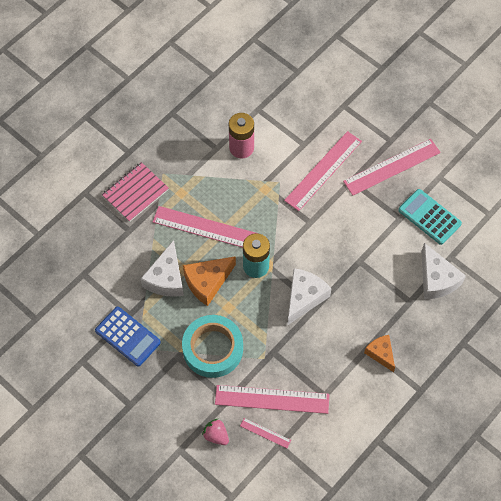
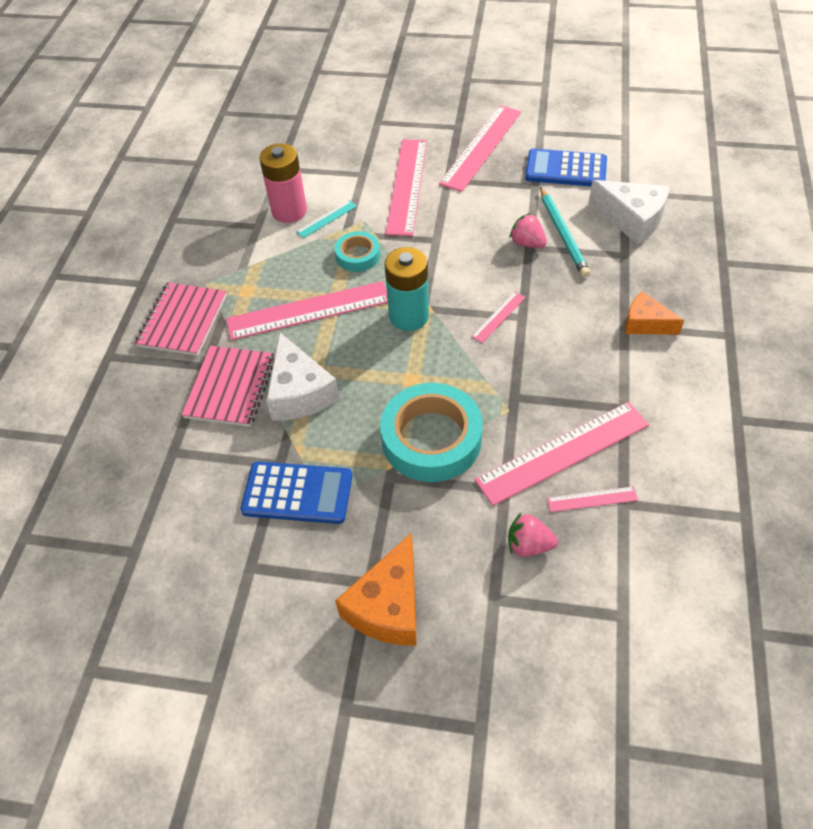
camera: 30 degrees left, 10 degrees down
orange cheese [183,256,236,306] -> orange cheese moved to [335,533,417,646]
white cheese [287,268,332,325] -> pink ruler [471,291,526,343]
turquoise calculator [398,189,462,245] -> blue calculator [525,148,607,186]
none -> pink notebook [181,346,275,427]
none -> turquoise ruler [296,200,357,238]
none -> turquoise tape [334,231,380,272]
none -> pink strawberry [509,213,547,248]
none -> turquoise pencil [540,187,590,277]

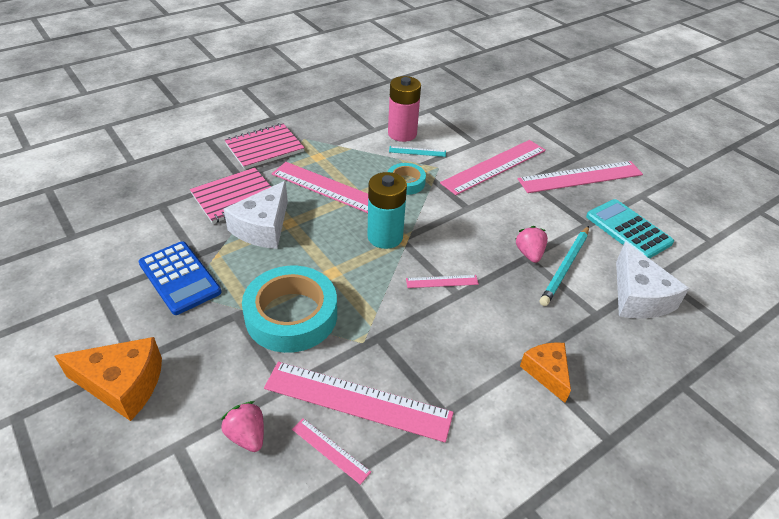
camera: 40 degrees right, 10 degrees down
orange cheese [335,533,417,646] -> orange cheese turned 150 degrees counterclockwise [55,337,162,421]
blue calculator [525,148,607,186] -> turquoise calculator [586,199,674,259]

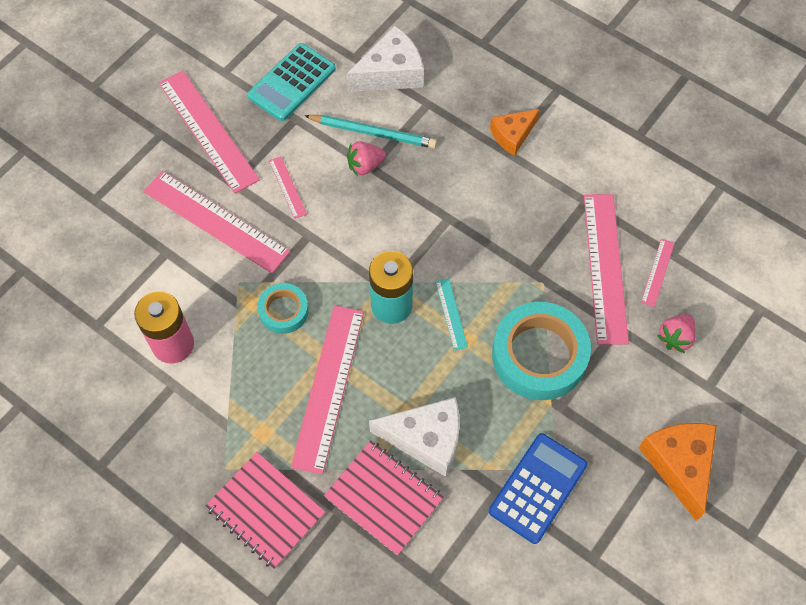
camera: 105 degrees left, 20 degrees up
turquoise ruler [389,146,446,157] -> turquoise ruler moved to [435,278,468,351]
pink ruler [406,275,479,288] -> pink ruler moved to [269,156,307,219]

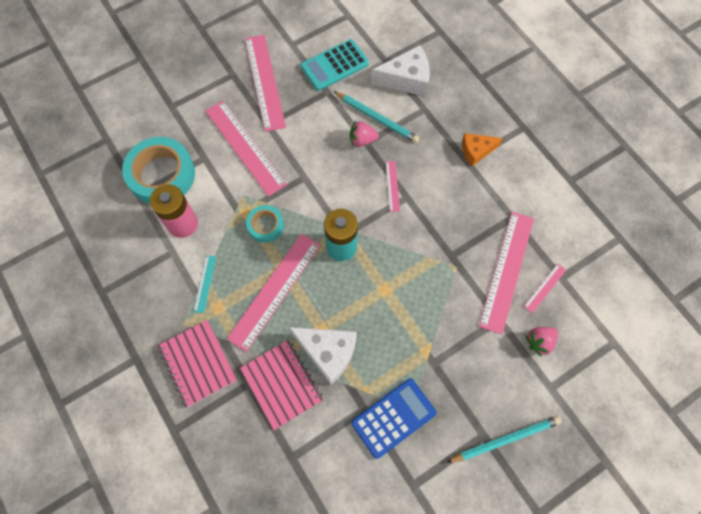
camera: 20 degrees right, 5 degrees up
pink ruler [269,156,307,219] -> pink ruler moved to [385,161,400,212]
turquoise ruler [435,278,468,351] -> turquoise ruler moved to [193,255,216,313]
turquoise tape [492,302,591,400] -> turquoise tape moved to [122,137,195,204]
orange cheese [639,423,717,521] -> turquoise pencil [446,416,562,463]

